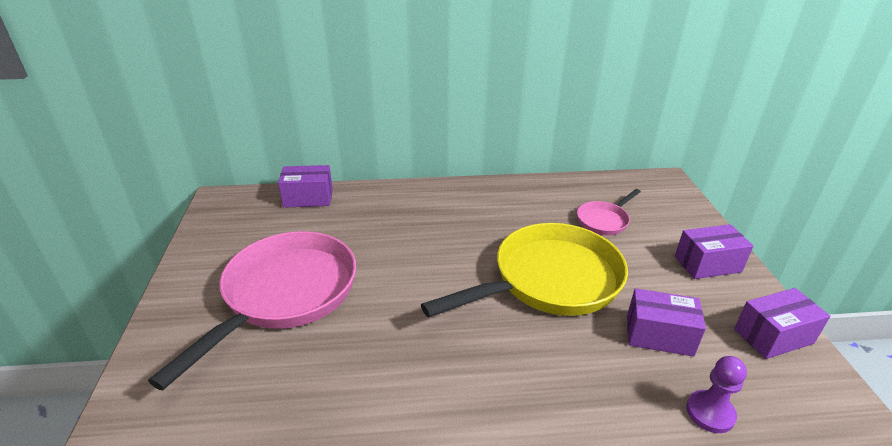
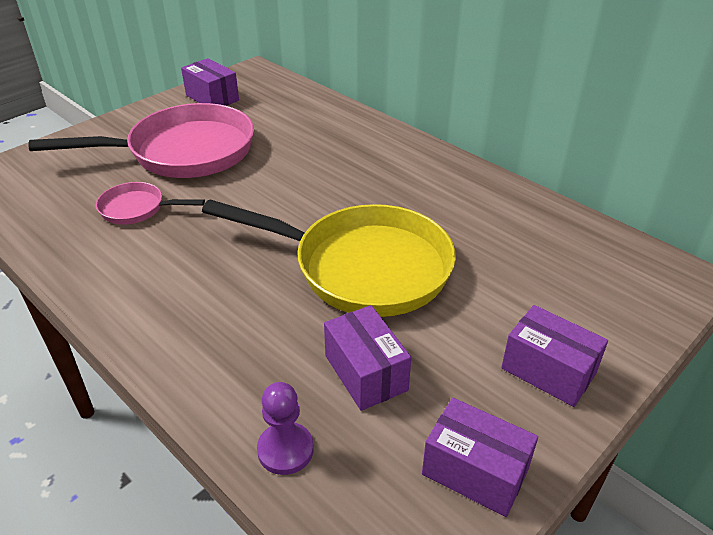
camera: 50 degrees right, 5 degrees up
purple box [278,165,333,208] -> purple box moved to [181,58,239,106]
pink pan [577,189,641,235] -> pink pan moved to [96,182,205,225]

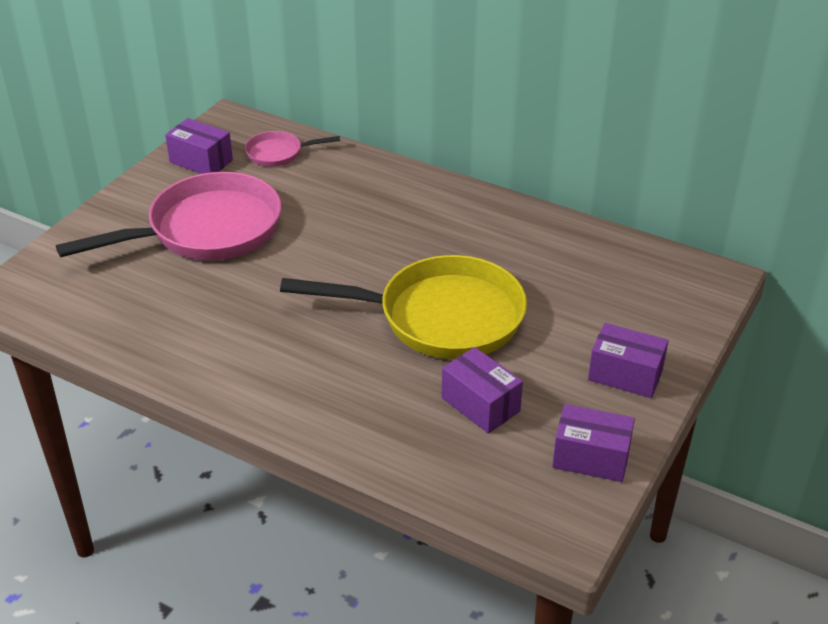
camera: 15 degrees left, 0 degrees up
pink pan [96,182,205,225] -> pink pan moved to [245,131,340,167]
purple pawn [257,382,314,475] -> none

